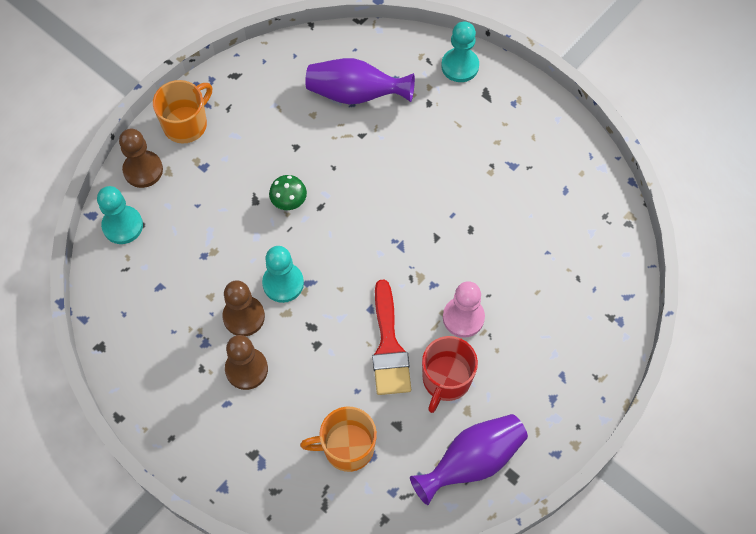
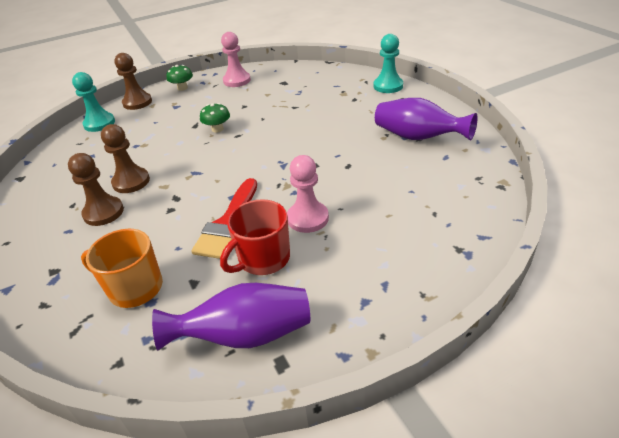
camera: 25 degrees right, 25 degrees down
orange mug [153,80,212,144] -> green mushroom [167,65,193,91]
turquoise pawn [262,246,304,303] -> none
purple vase [305,58,415,105] -> purple vase moved to [375,98,478,141]
none -> pink pawn [221,32,251,87]

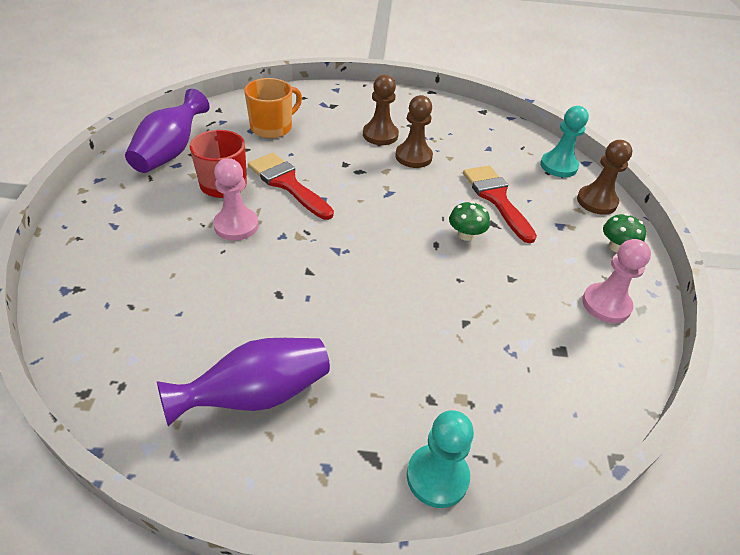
camera: 115 degrees right, 5 degrees up
none -> red brush [463,165,537,243]

